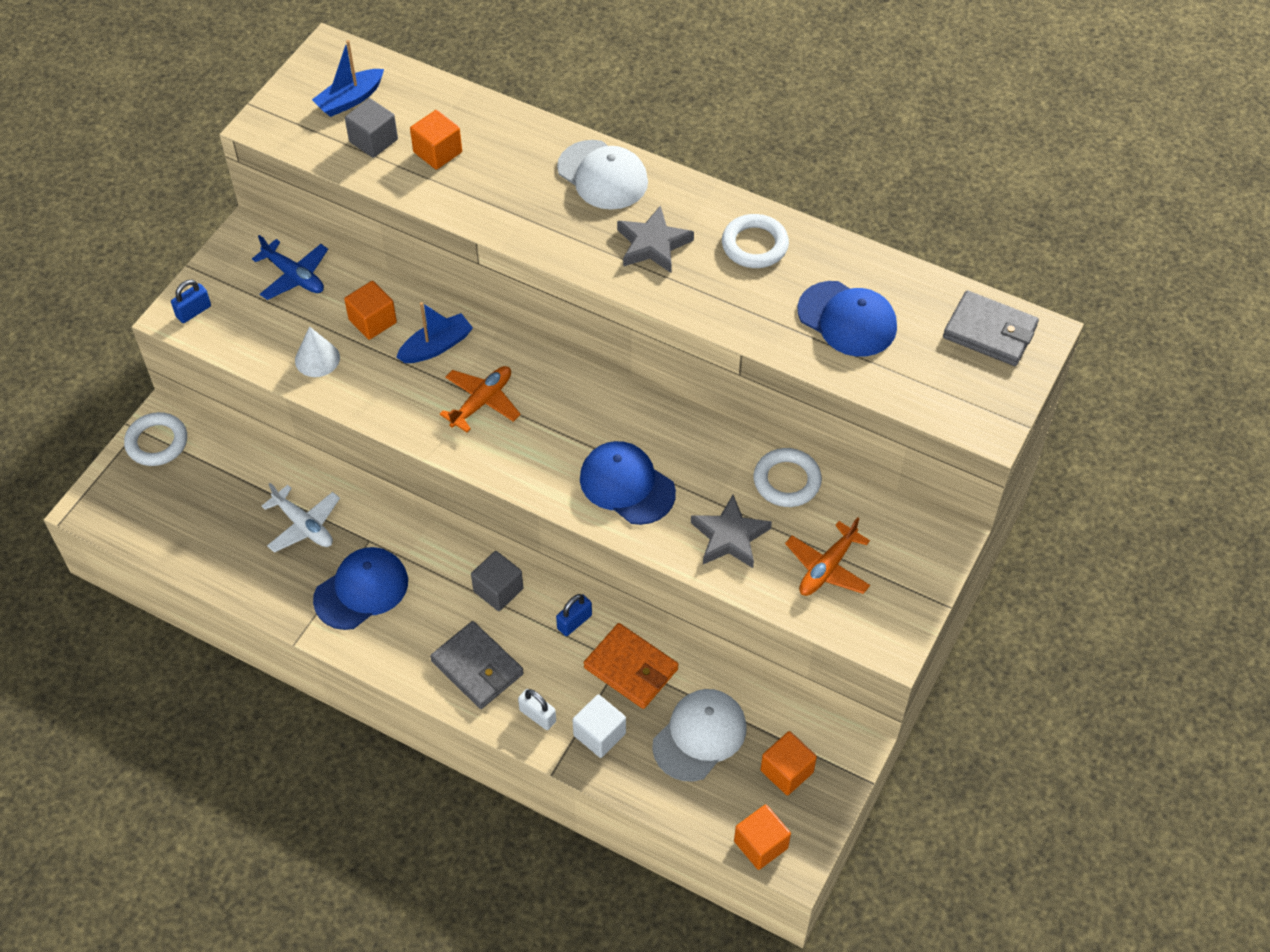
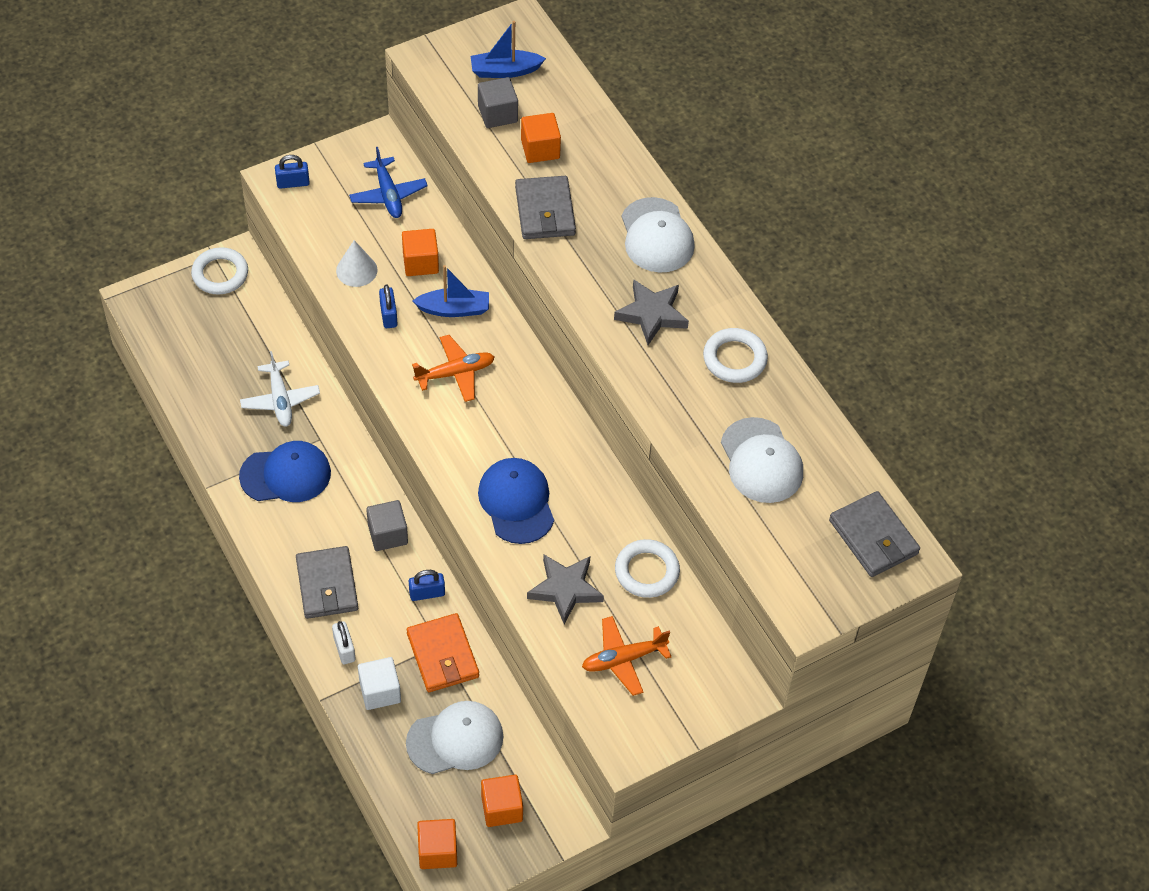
camera: 30 degrees right, 0 degrees up
blue cap [797,281,897,357] -> white cap [721,417,803,503]
none -> blue padlock [379,284,397,328]
none -> grey wallet [515,176,576,239]

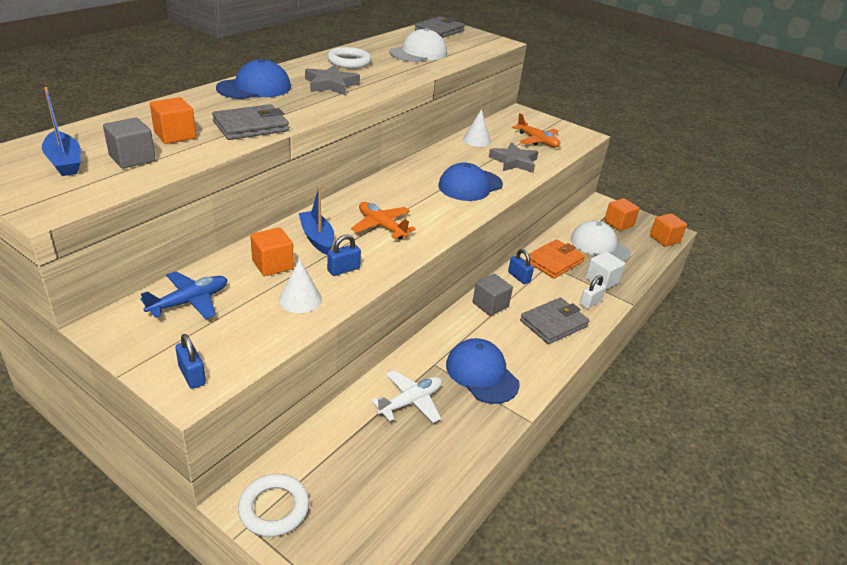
camera: 115 degrees left, 20 degrees down
white ring [615,539,680,598] -> white cone [463,109,491,147]
white cap [621,197,695,273] -> blue cap [216,59,291,99]

